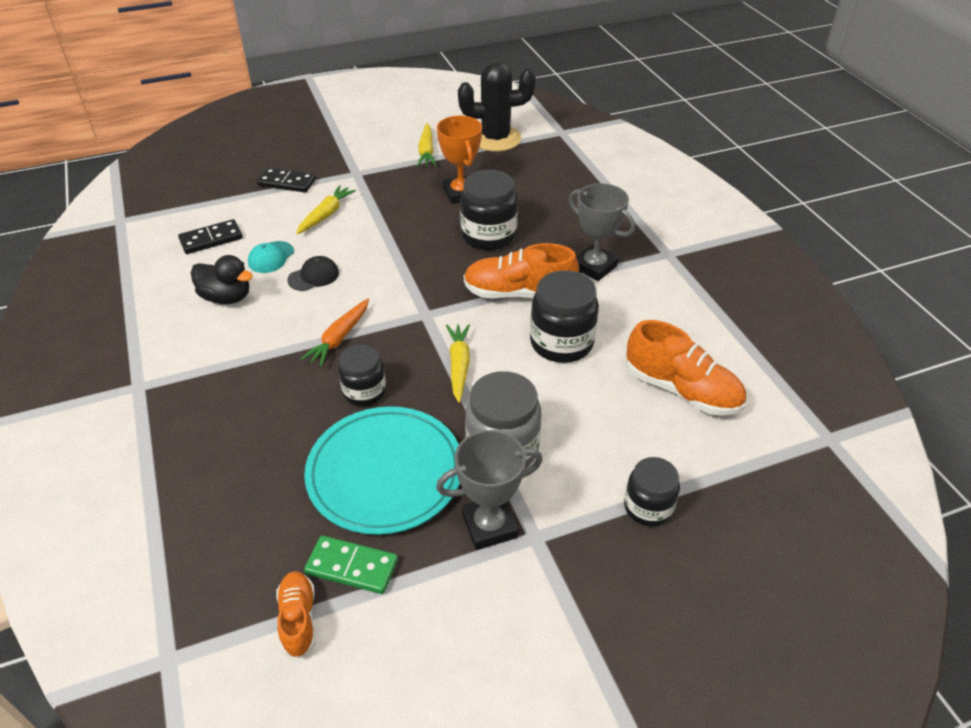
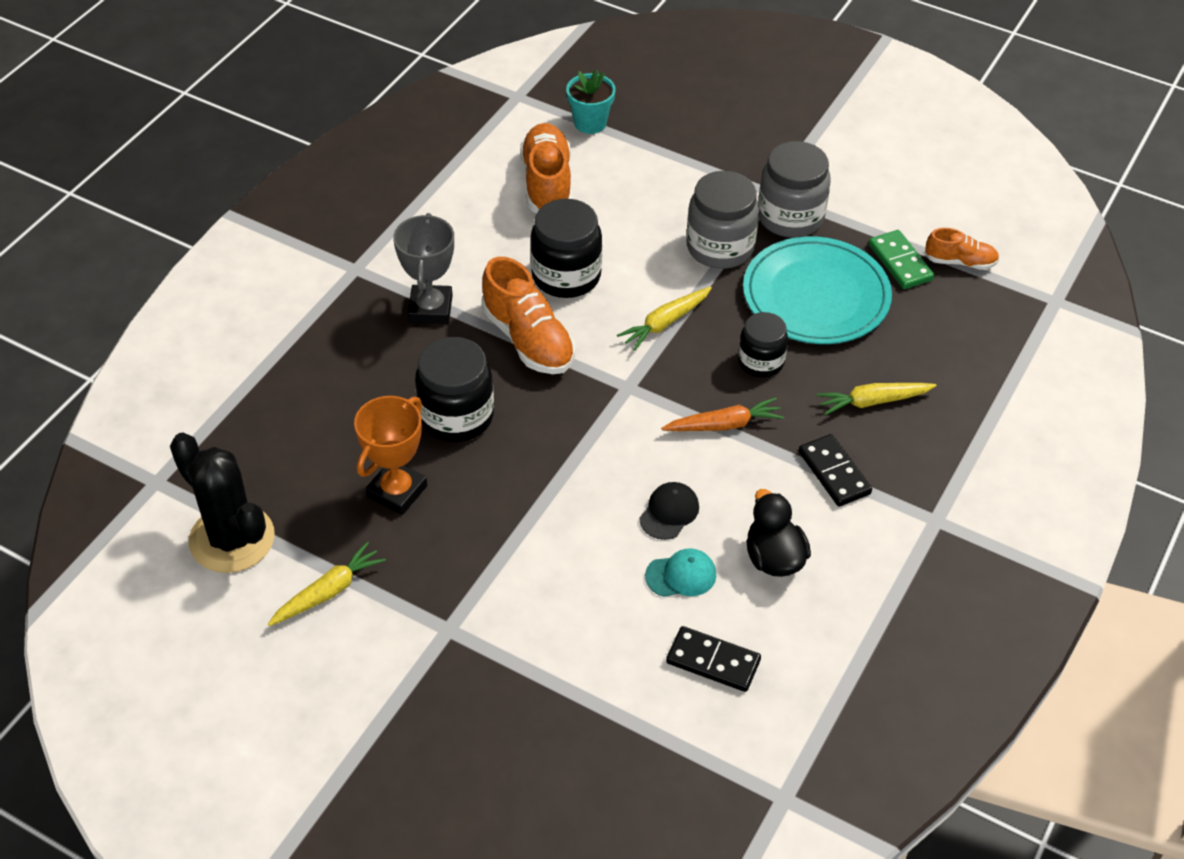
camera: 130 degrees left, 5 degrees up
black domino [257,167,316,193] -> black domino moved to [799,434,872,507]
orange shoe [276,571,315,659] -> orange shoe turned 120 degrees counterclockwise [925,228,999,270]
black cap [287,256,339,291] -> black cap turned 105 degrees clockwise [639,482,699,540]
yellow carrot [296,185,356,234] -> yellow carrot moved to [817,383,937,415]
grey trophy [436,430,543,550] -> grey jar [758,141,831,238]
black jar [624,457,680,527] -> none
none -> turquoise flower pot [566,70,616,134]

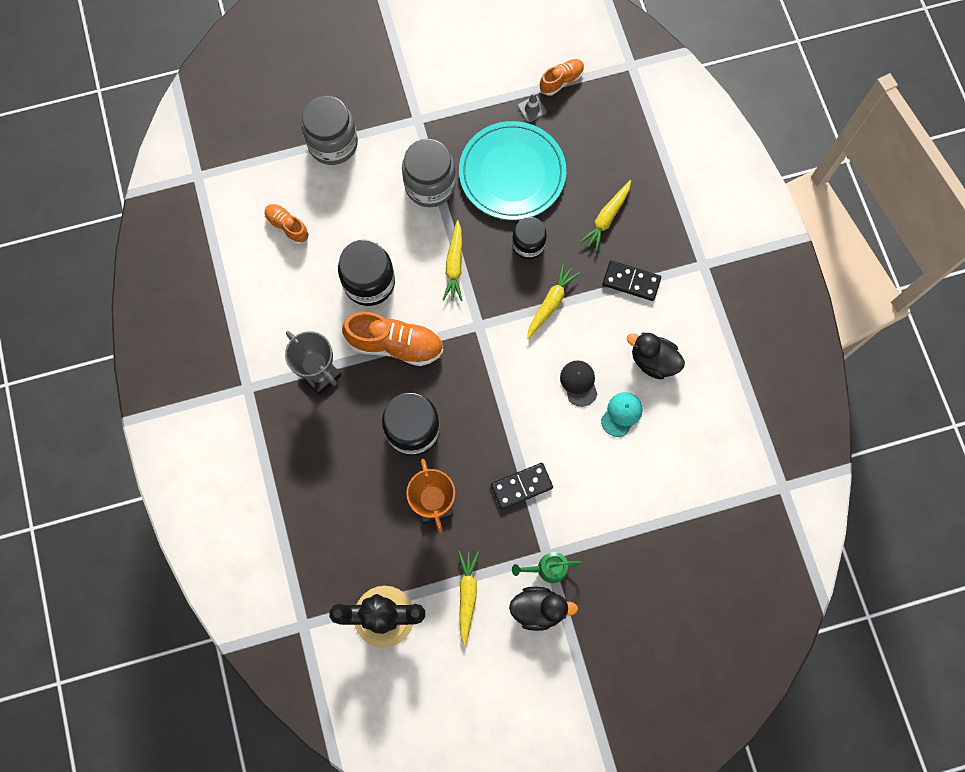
camera: 45 degrees left, 25 degrees up
orange shoe [520,123,572,213] -> orange shoe [264,204,309,244], size x0.57
turquoise flower pot [566,70,616,134] -> none
orange carrot [661,397,784,431] -> yellow carrot [527,264,580,339]
black domino [666,626,761,692] -> black domino moved to [491,463,553,510]
grey jar [758,141,831,238] -> grey jar moved to [301,96,358,165]
green domino [869,230,934,289] -> grey traffic cone [518,93,547,122]
none -> black duck [509,587,578,631]
none -> green watering can [512,552,582,583]

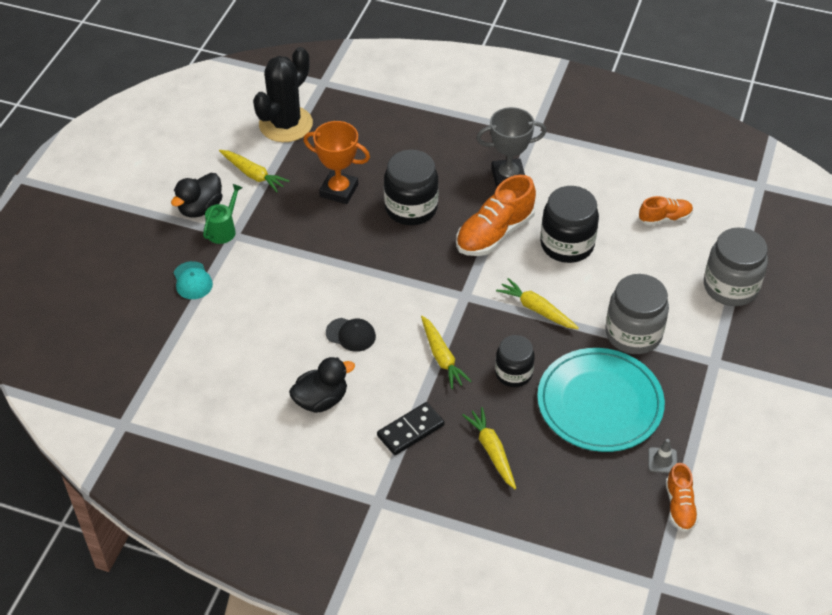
camera: 125 degrees right, 25 degrees down
black domino [491,463,553,510] -> none
turquoise cap [601,392,643,437] -> turquoise cap moved to [174,261,213,299]

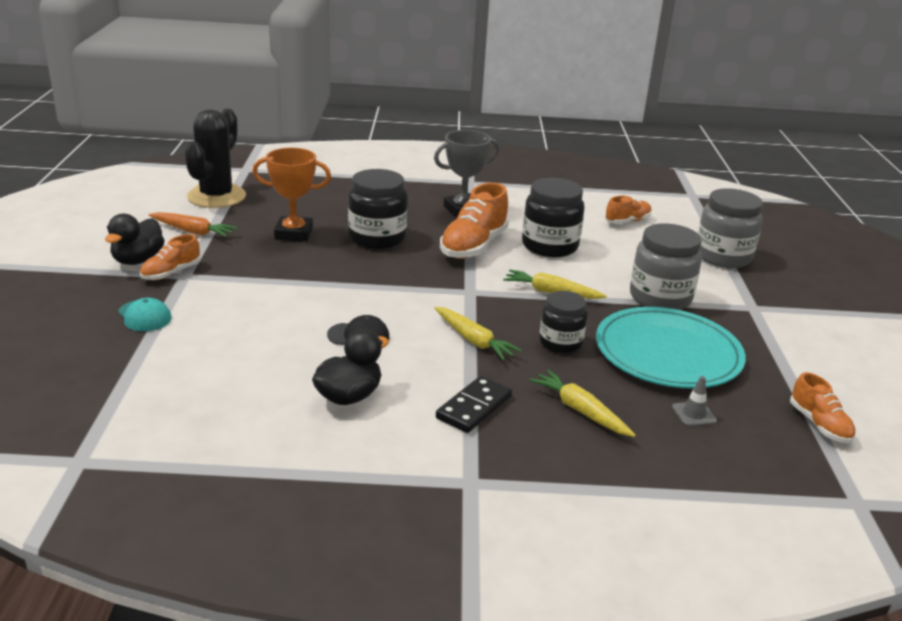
camera: 20 degrees left, 20 degrees down
green watering can [203,184,243,244] -> orange shoe [140,234,200,280]
yellow carrot [219,150,289,192] -> orange carrot [148,212,237,237]
grey traffic cone [648,439,677,473] -> grey traffic cone moved to [672,376,717,426]

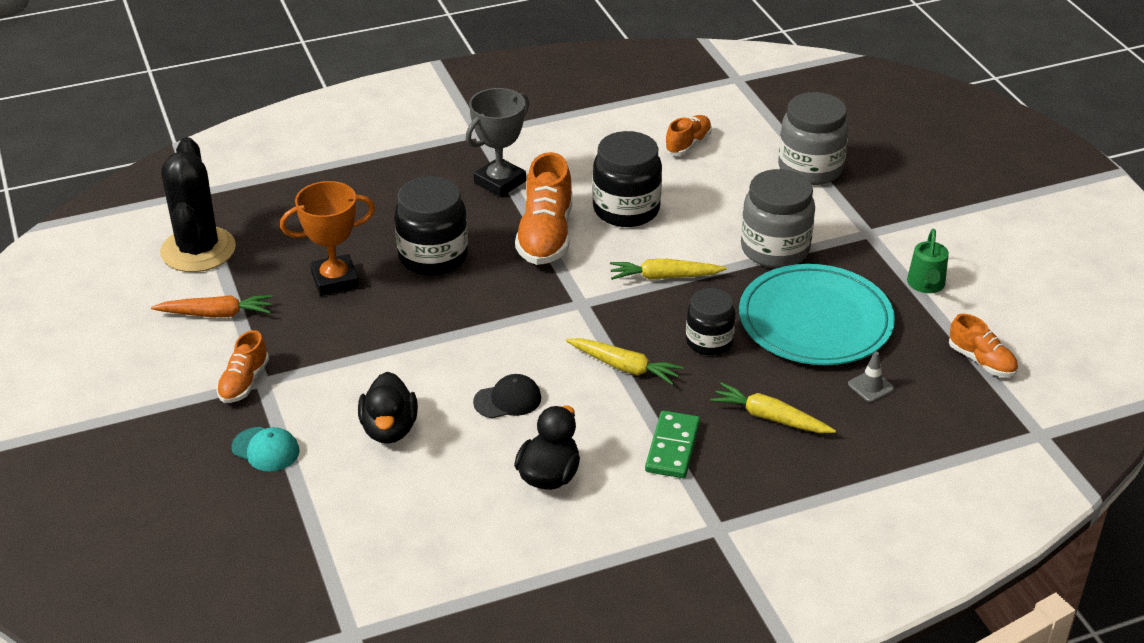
camera: 20 degrees left, 10 degrees up
black duck [105,213,165,265] -> black duck moved to [358,372,418,444]
black domino [436,376,512,433] -> green domino [645,411,700,478]
none -> green watering can [907,229,949,293]

